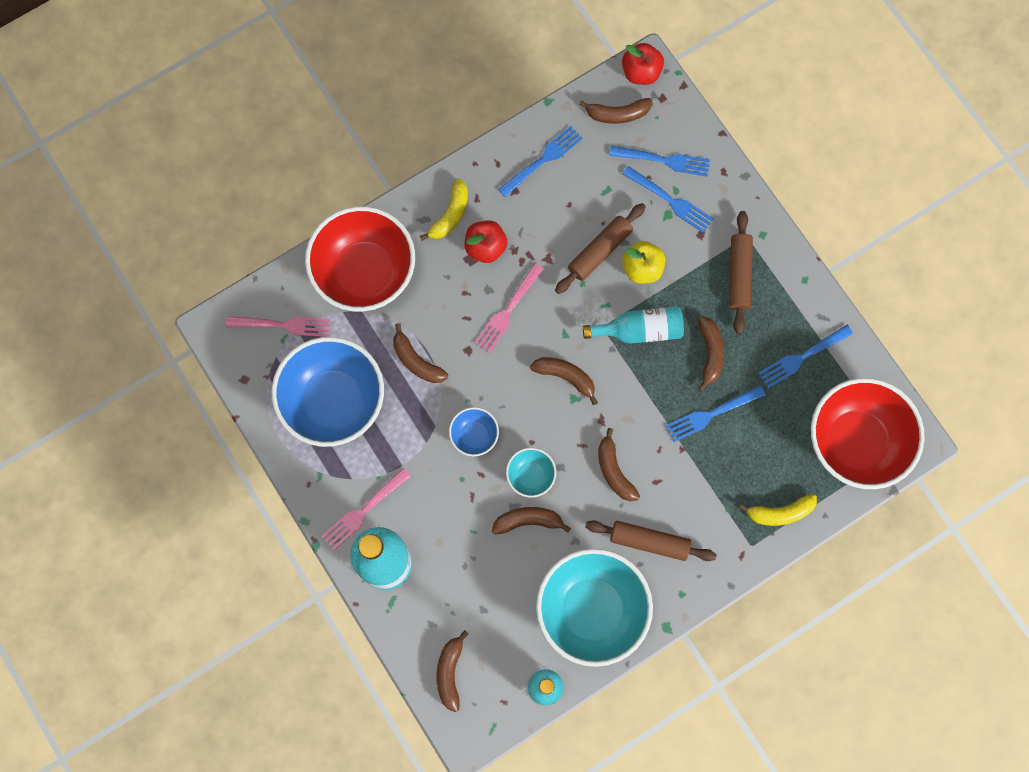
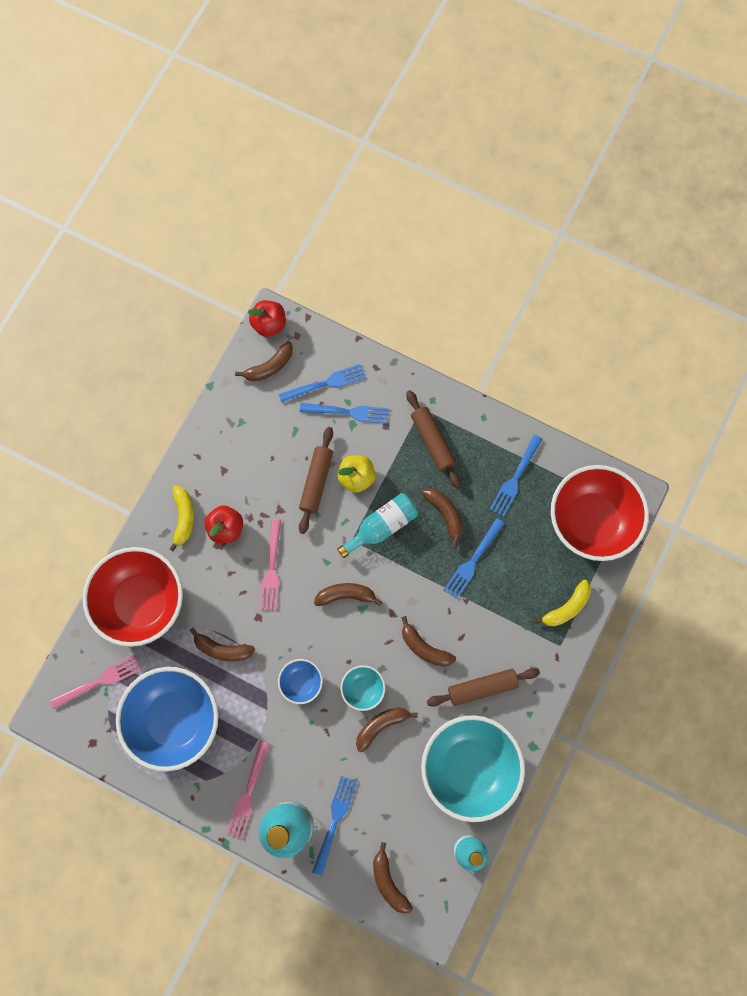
camera: 30 degrees left, 0 degrees up
blue fork [498,126,583,197] -> blue fork moved to [312,776,357,876]

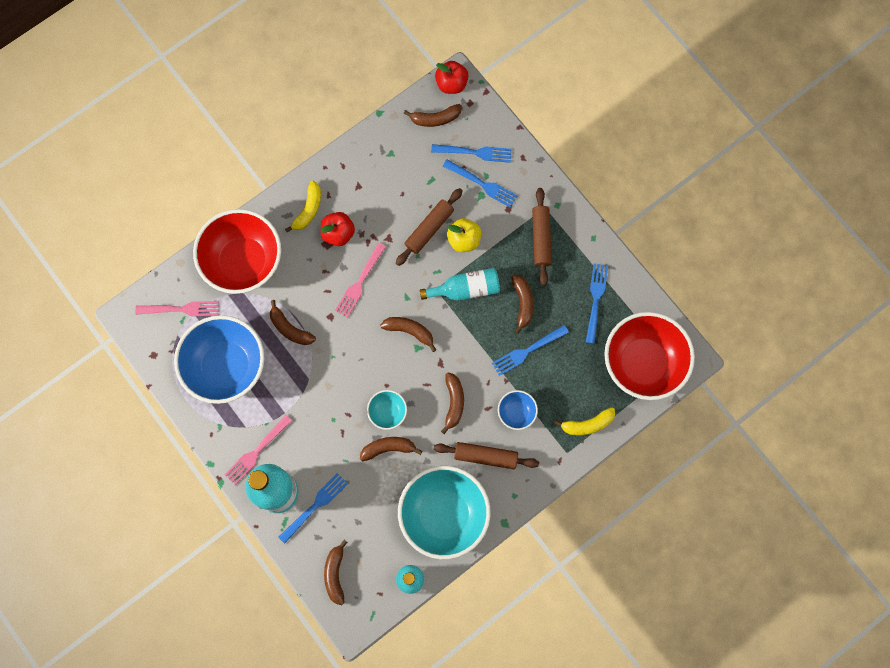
camera: 25 degrees right, 0 degrees up
blue bowl [278,659,323,704] -> blue bowl moved to [498,390,538,430]
brown banana [401,616,456,667] -> brown banana turned 150 degrees counterclockwise [441,373,464,434]
blue fork [490,435,543,517] -> blue fork turned 135 degrees clockwise [586,263,608,344]

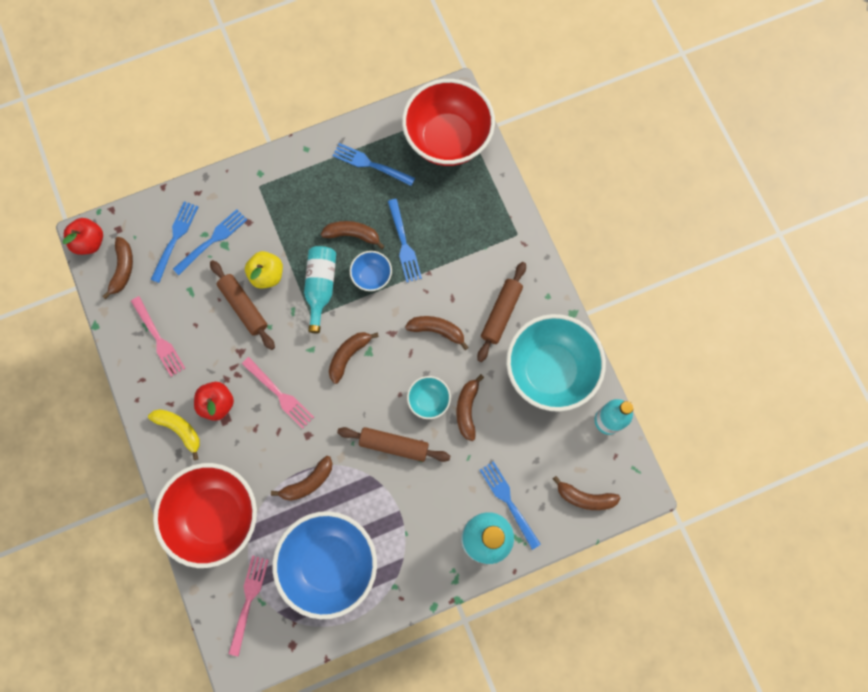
camera: 75 degrees left, 0 degrees up
pink fork [225,415,292,485] -> pink fork moved to [131,296,185,377]
blue bowl [498,390,538,430] -> blue bowl moved to [350,251,392,291]
brown rolling pin [532,188,552,286] -> brown rolling pin moved to [337,427,450,462]
yellow banana [554,408,615,435] -> none

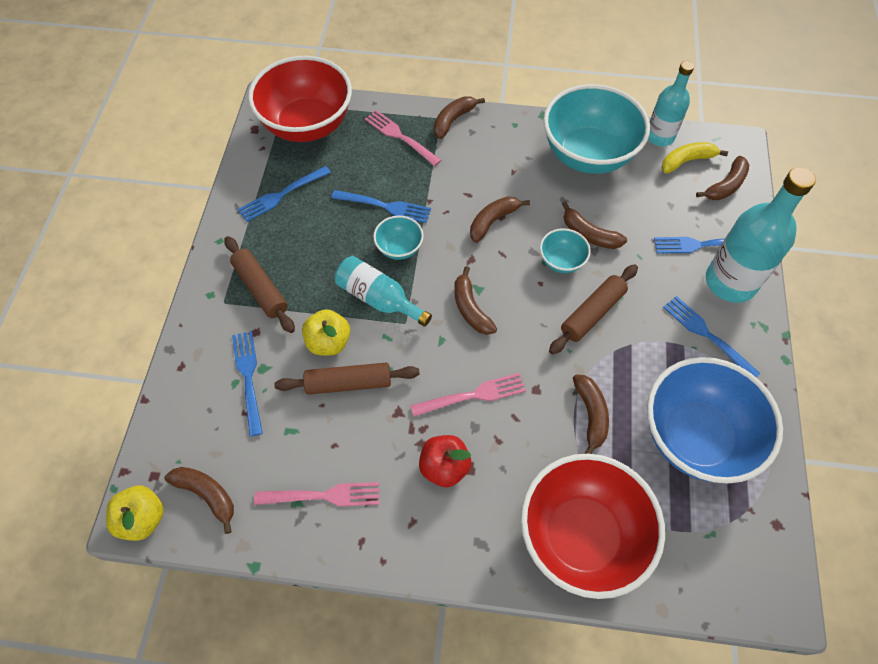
camera: 60 degrees left, 15 degrees down
red apple [63,218,103,255] -> yellow apple [106,485,164,541]
yellow banana [148,409,200,460] -> yellow banana moved to [661,142,728,174]
blue fork [151,201,198,283] -> blue fork moved to [663,296,760,377]
pink fork [228,556,269,656] -> pink fork moved to [365,110,441,166]
brown banana [321,221,385,249] -> brown banana moved to [434,96,485,139]
blue bowl [350,251,392,291] -> turquoise bowl [373,216,424,260]
brown rolling pin [477,262,526,362] -> brown rolling pin moved to [224,236,295,333]

